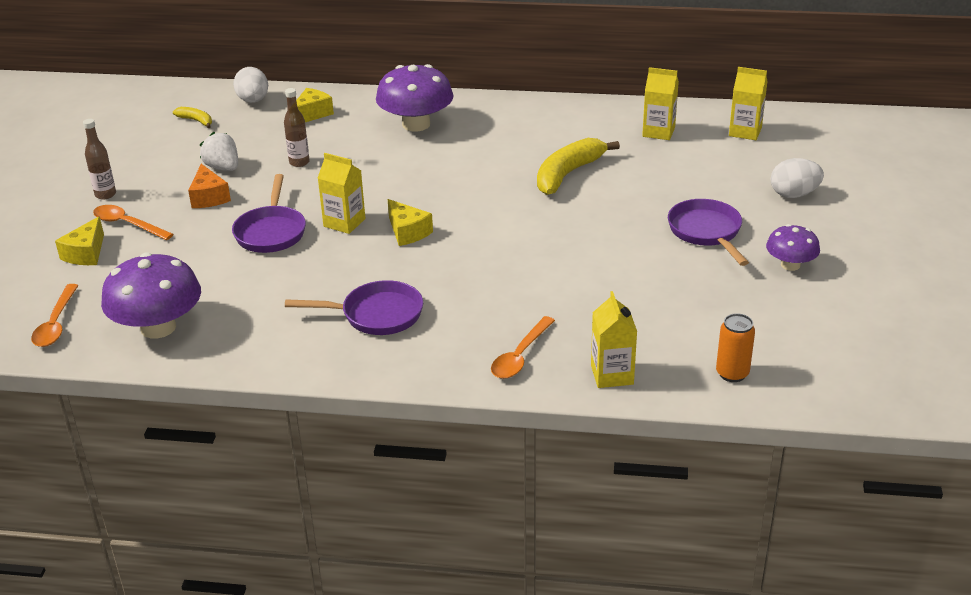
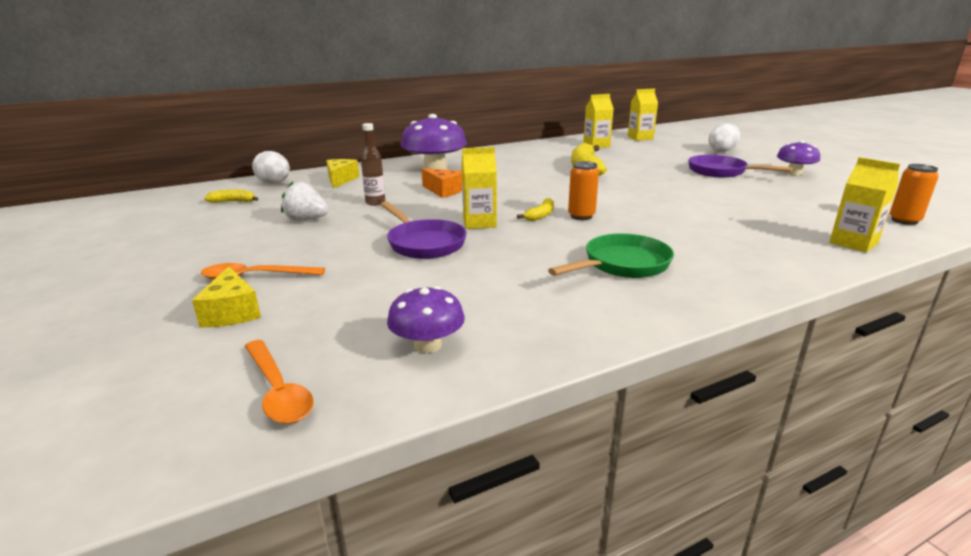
camera: 35 degrees left, 10 degrees down
brown bottle [83,119,116,199] -> none
purple mushroom [101,252,201,339] -> purple mushroom [387,286,465,353], size x0.57
orange cheese [188,164,231,208] -> orange cheese moved to [422,168,462,198]
purple pan [285,280,423,335] -> green pan [548,233,674,278]
yellow cheese [388,199,433,246] -> yellow banana [517,198,554,221]
orange spoon [491,316,555,379] -> none
none -> orange can [568,161,599,220]

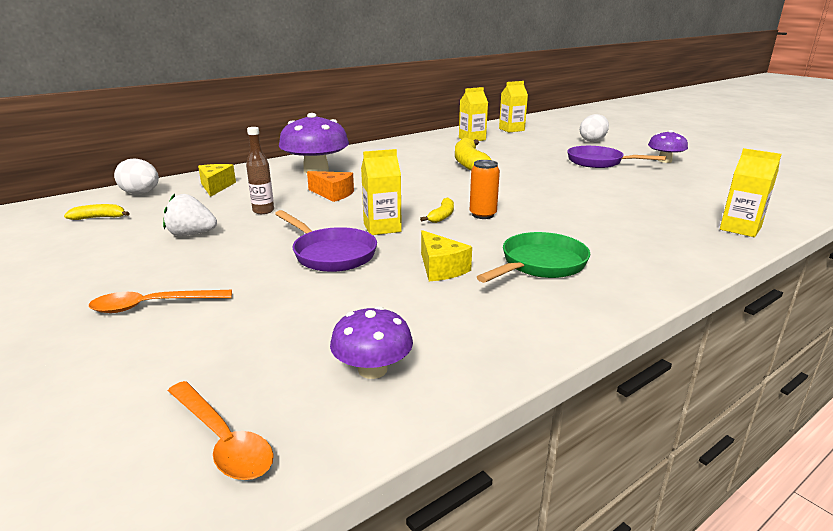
camera: 10 degrees left, 0 degrees up
yellow cheese [192,266,261,327] -> yellow cheese moved to [421,230,472,281]
orange can [890,164,938,225] -> none

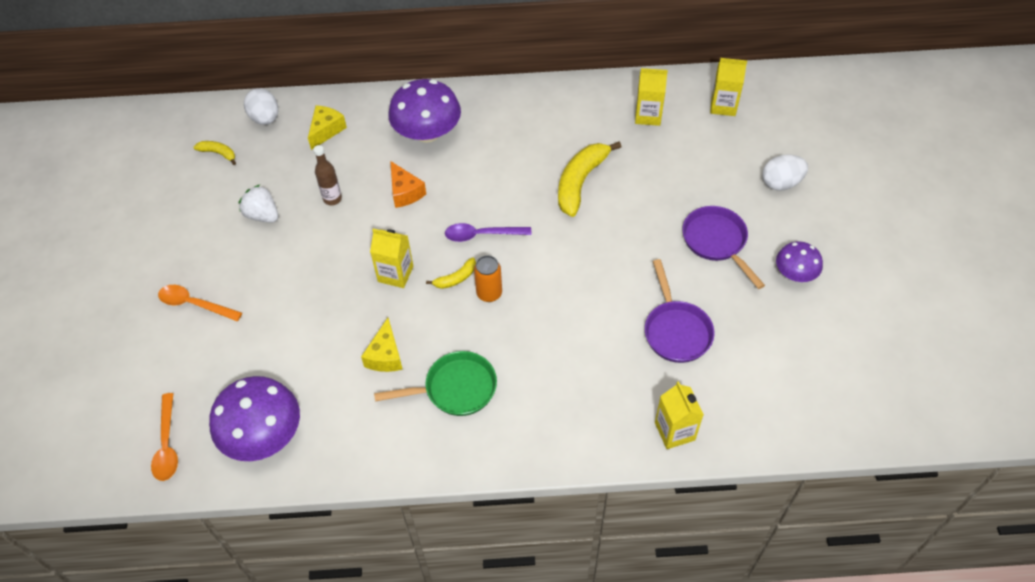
camera: 35 degrees right, 30 degrees up
purple pan [275,210,377,272] -> purple pan moved to [645,259,715,363]
purple mushroom [330,306,413,379] -> purple mushroom [209,376,300,461], size x1.75
none -> purple spoon [445,223,532,242]

